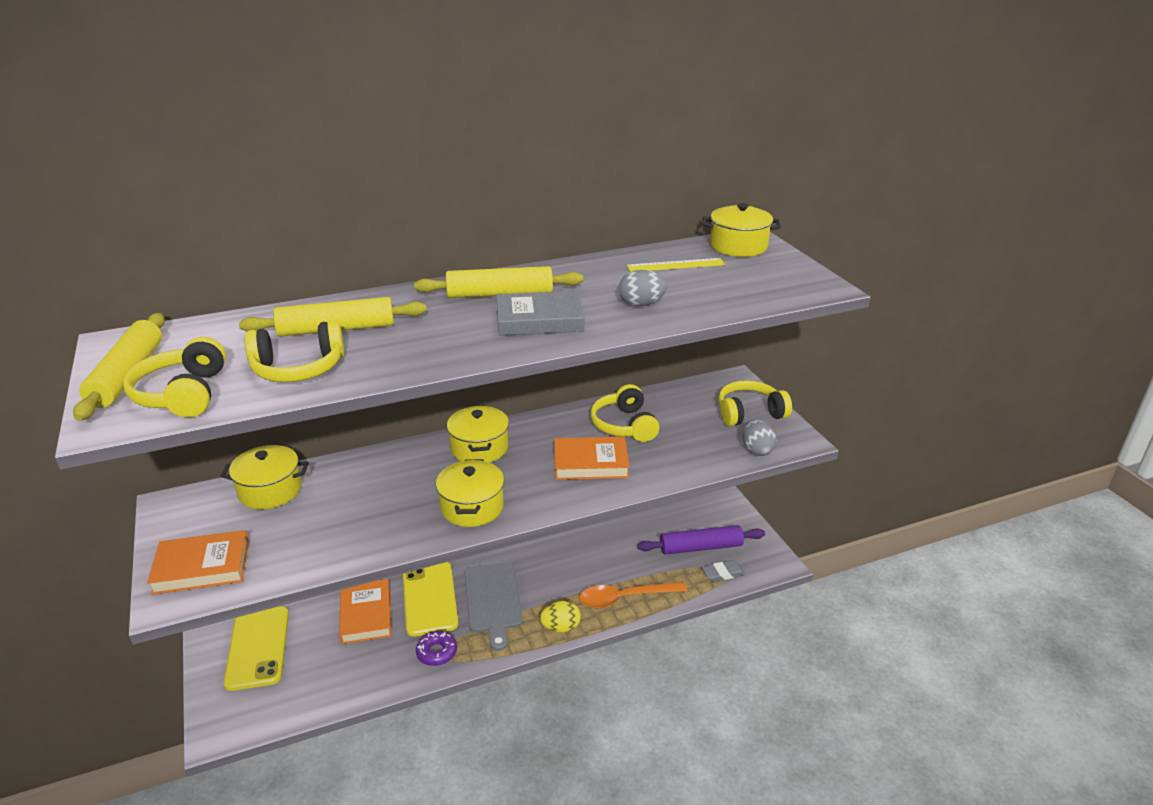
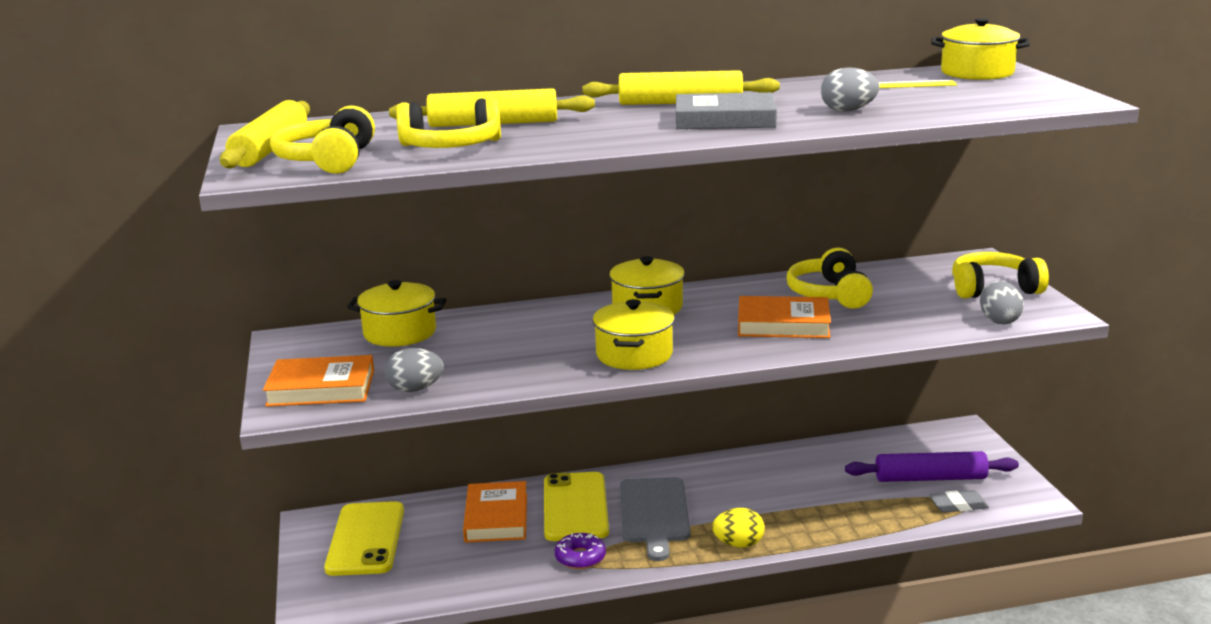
camera: 10 degrees right, 10 degrees down
orange spoon [579,582,687,608] -> none
none -> grey egg [385,348,444,392]

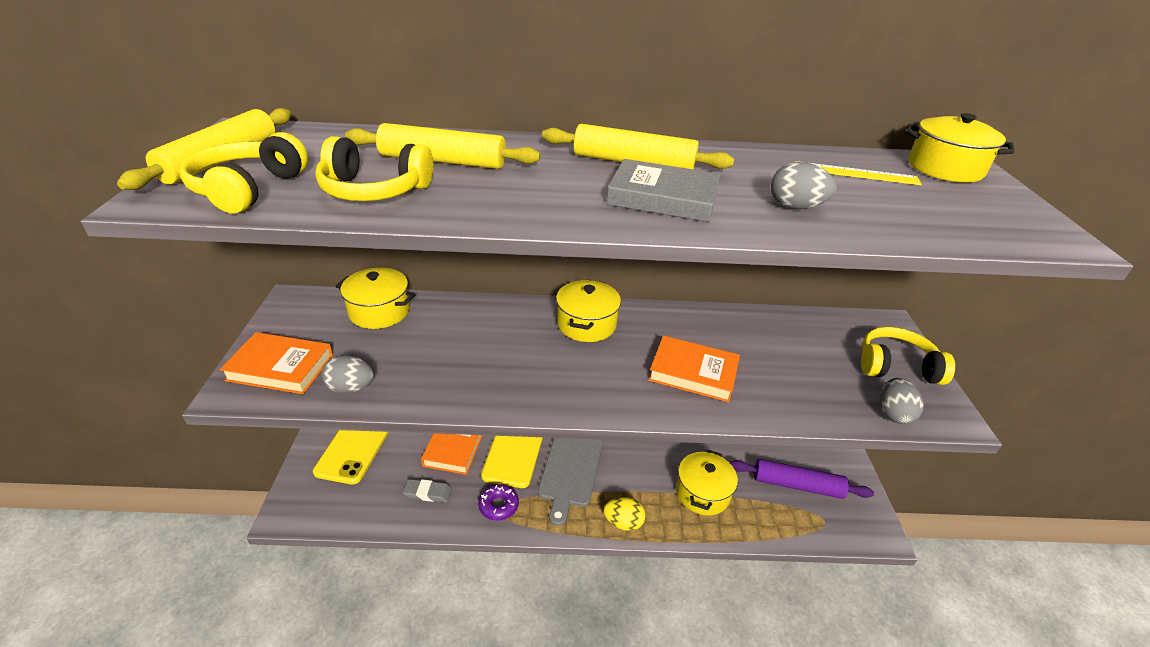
camera: 10 degrees right, 15 degrees up
yellow pot [593,299,675,370] -> yellow pot moved to [676,449,738,516]
yellow headphones [786,248,873,309] -> none
grey eraser [929,490,989,512] -> grey eraser moved to [403,479,452,502]

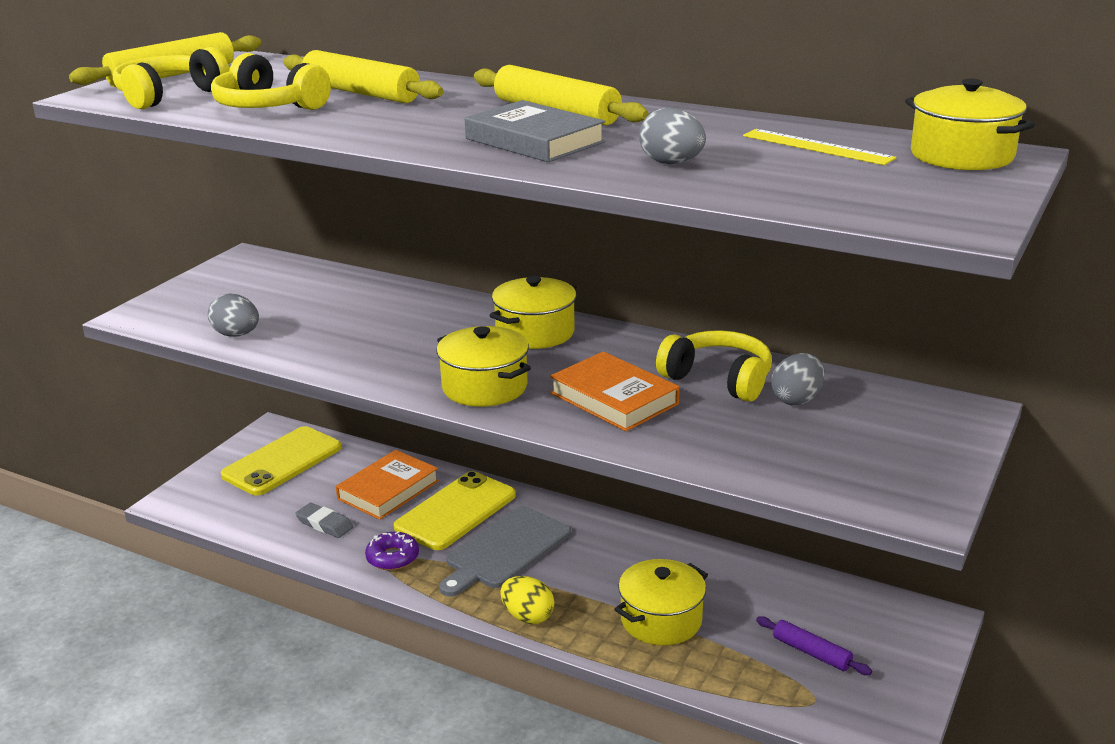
camera: 30 degrees right, 10 degrees down
orange book [220,332,333,394] -> none
yellow pot [336,268,416,329] -> yellow pot moved to [437,326,531,407]
purple rolling pin [730,459,874,499] -> purple rolling pin [756,616,872,675], size x0.59
yellow headphones [861,327,955,385] -> yellow headphones moved to [656,330,772,402]
grey egg [879,378,924,424] -> grey egg moved to [771,353,825,405]

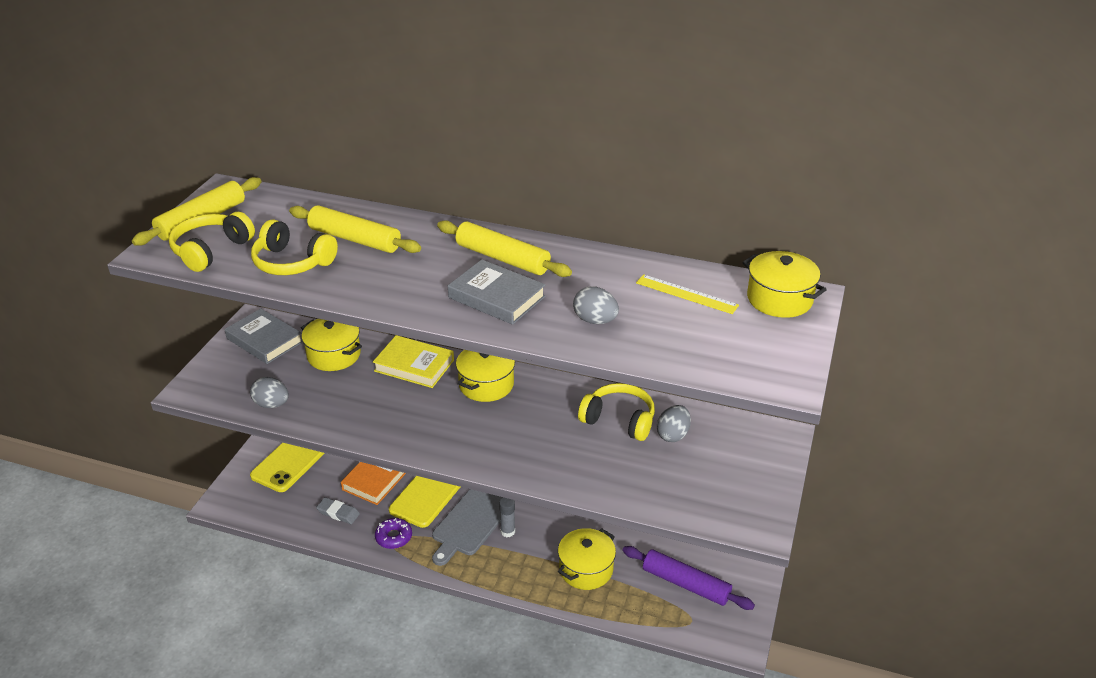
camera: 10 degrees left, 10 degrees up
yellow pot [437,326,531,407] -> yellow pot moved to [301,319,362,371]
yellow egg [500,576,554,624] -> none
orange book [550,351,680,431] -> none
purple rolling pin [756,616,872,675] -> purple rolling pin [623,546,755,610], size x1.70
none -> grey book [224,308,303,364]
none -> yellow book [373,335,454,388]
none -> grey glue stick [499,497,515,537]

